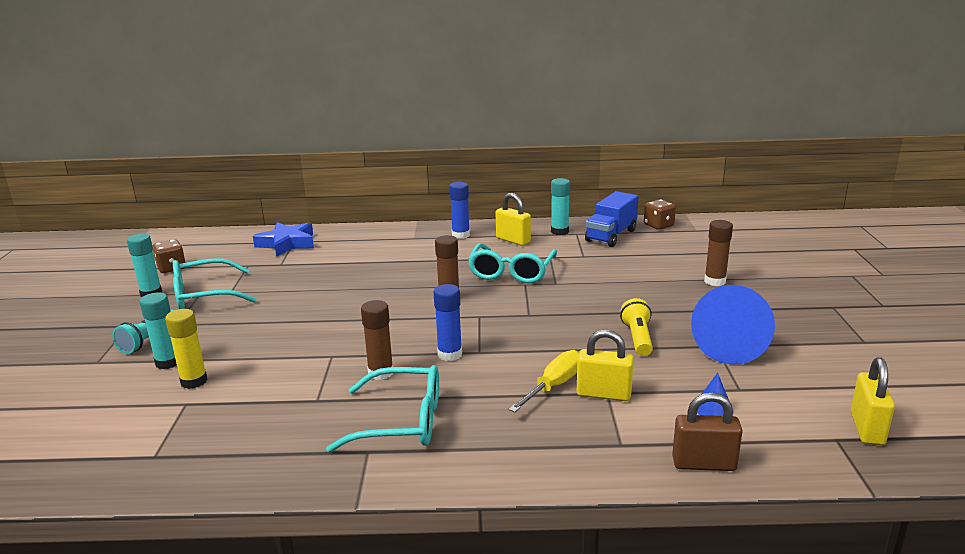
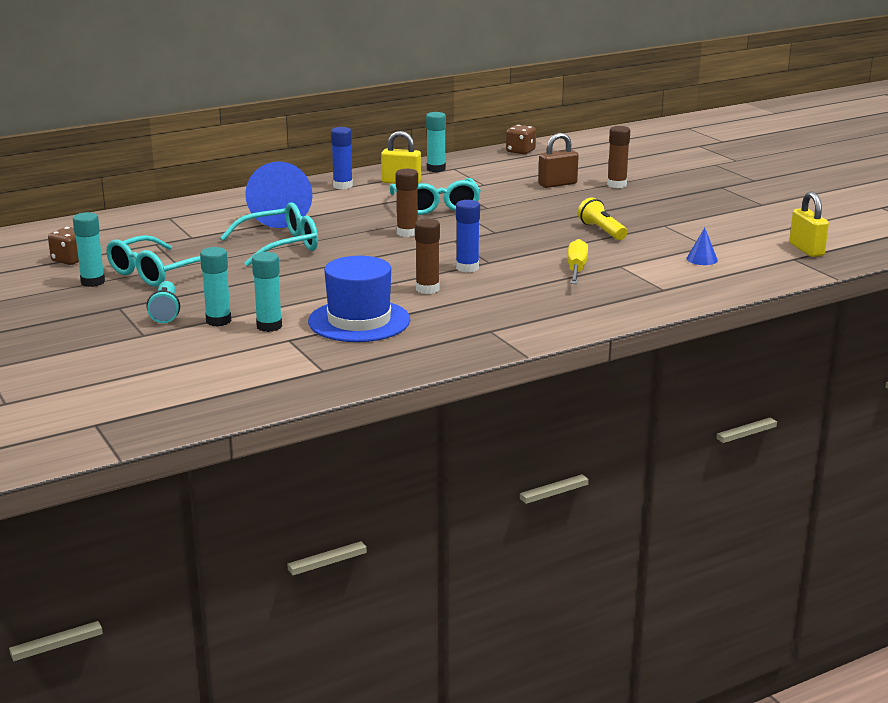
camera: 30 degrees left, 0 degrees up
yellow glue stick [165,309,208,389] -> turquoise glue stick [252,252,282,332]
blue star [253,222,314,257] -> none
turquoise glasses [326,365,439,452] -> turquoise glasses moved to [220,202,318,267]
yellow padlock [577,330,634,401] -> none
blue truck [585,191,639,247] -> none
brown padlock [672,392,743,471] -> brown padlock moved to [538,133,579,188]
blue cone [691,285,775,365] -> blue cone moved to [245,162,312,228]
none -> blue hat [308,256,410,342]

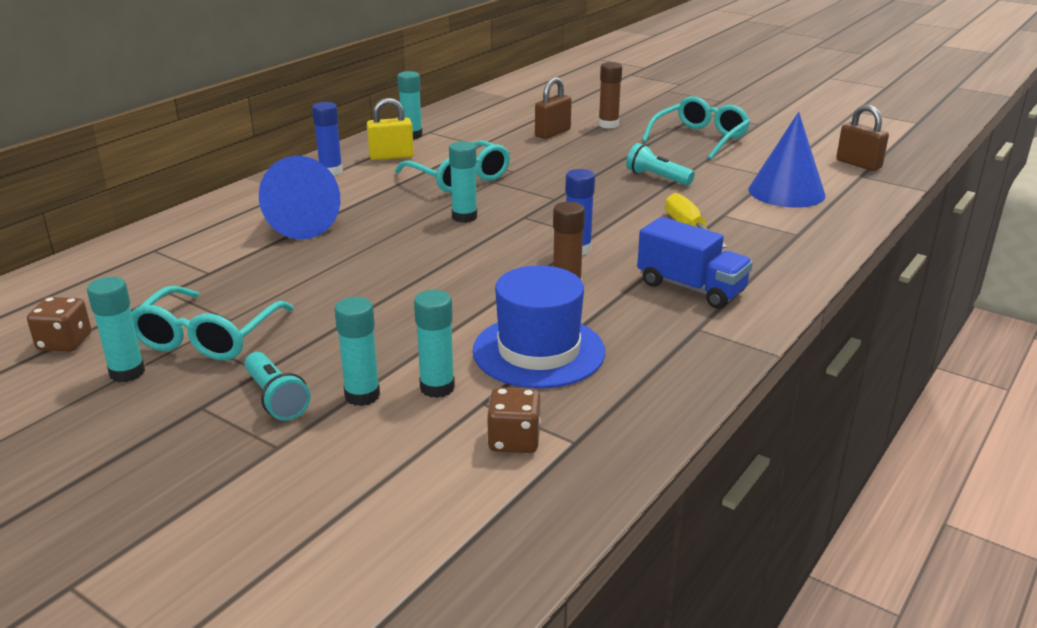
camera: 25 degrees left, 5 degrees up
turquoise glasses [220,202,318,267] -> turquoise glasses moved to [642,96,750,160]
brown glue stick [395,169,418,237] -> turquoise glue stick [449,141,477,223]
brown dice [506,125,536,154] -> brown dice moved to [487,387,541,453]
yellow flashlight [578,198,627,240] -> turquoise flashlight [626,143,695,185]
blue cone [686,228,718,265] -> blue cone [748,112,825,208], size x2.29
yellow padlock [789,192,829,257] -> brown padlock [836,104,889,171]
none -> blue truck [637,217,753,309]

